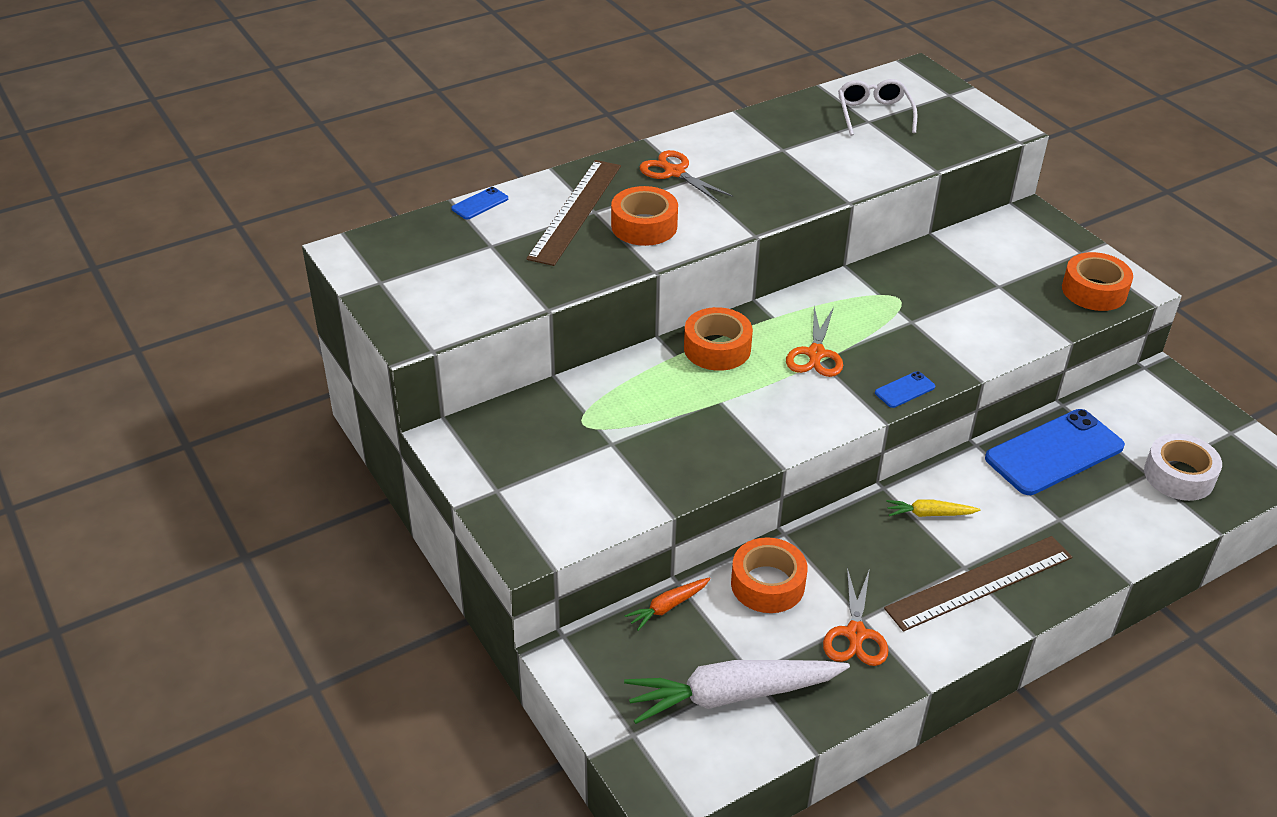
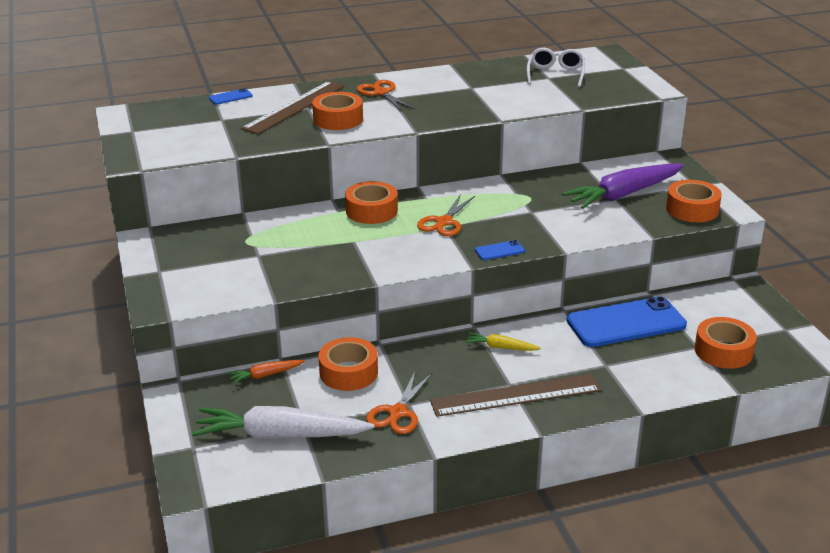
camera: 15 degrees right, 10 degrees down
white tape [1144,434,1222,501] -> orange tape [695,317,757,369]
none -> purple carrot [562,163,684,209]

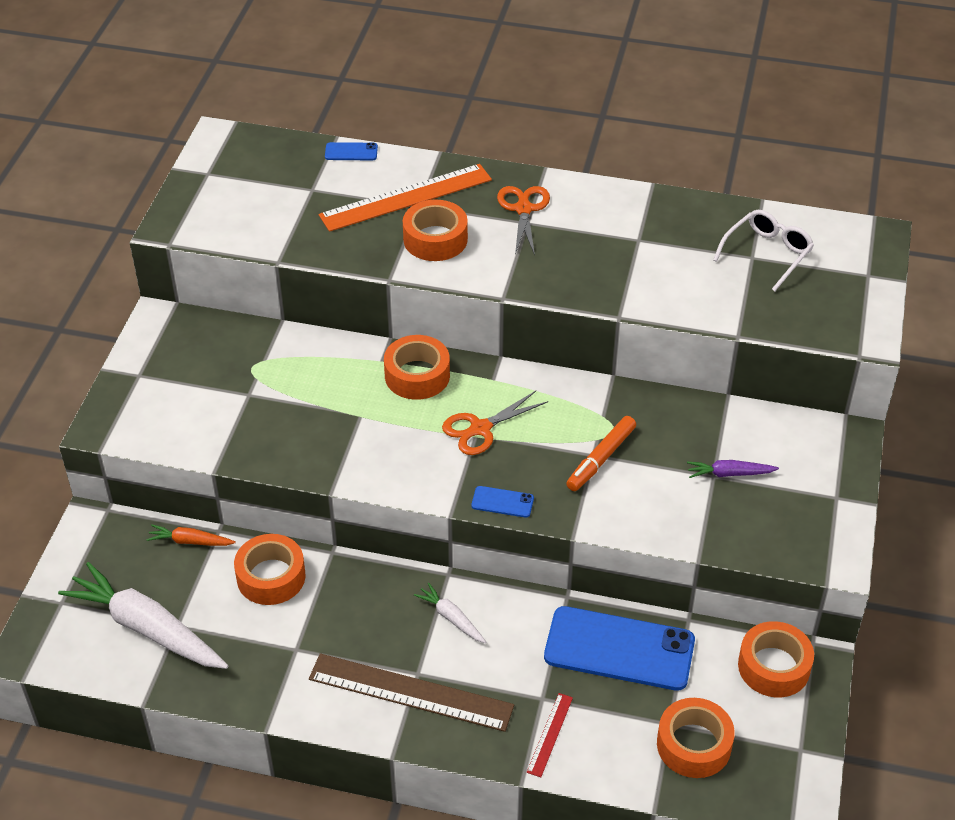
camera: 30 degrees right, 15 degrees up
brown ruler [241,81,345,134] -> orange ruler [319,164,492,232]
orange scissors [366,370,432,434] -> none
yellow carrot [465,332,541,351] -> white carrot [414,583,486,643]
purple carrot [562,163,684,209] -> purple carrot [687,460,779,478], size x0.47
orange tape [666,180,722,222] -> orange tape moved to [738,621,814,697]
none -> red ruler [527,693,573,777]
none -> orange marker [566,416,636,491]

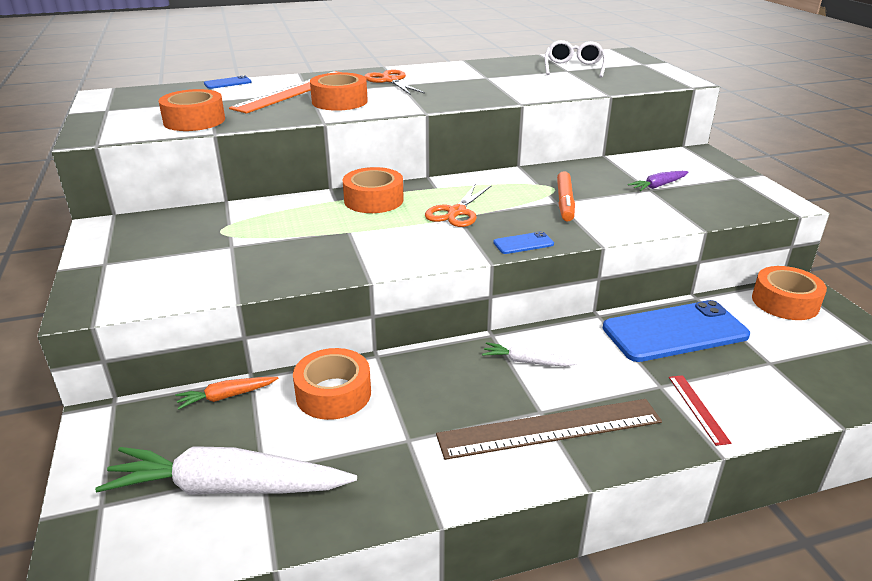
camera: 30 degrees left, 15 degrees down
orange tape [657,698,735,778] -> orange tape moved to [159,89,225,131]

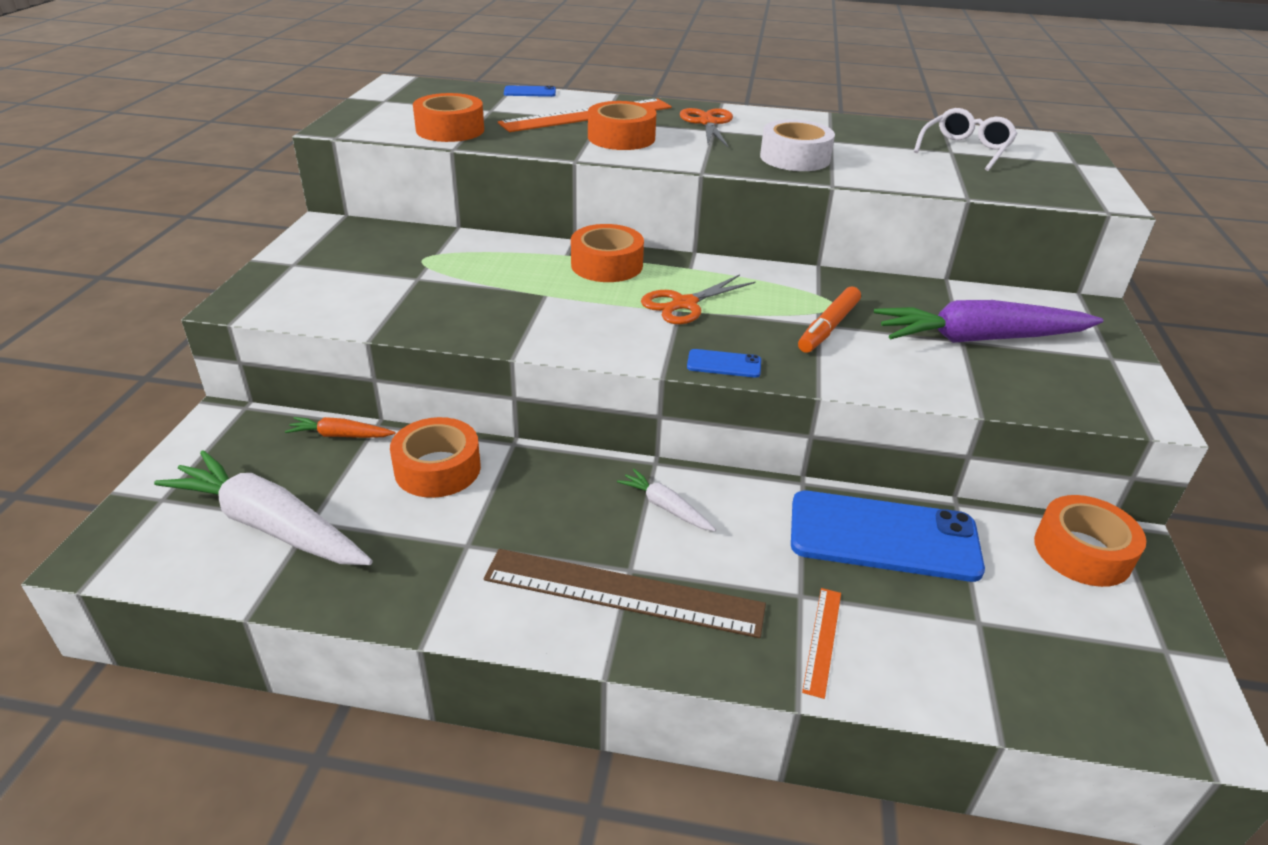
camera: 25 degrees right, 5 degrees up
purple carrot [628,171,688,191] -> purple carrot [874,300,1103,343], size x2.15
red ruler [669,375,731,446] -> orange ruler [802,588,841,699]
none -> white tape [760,120,835,171]

